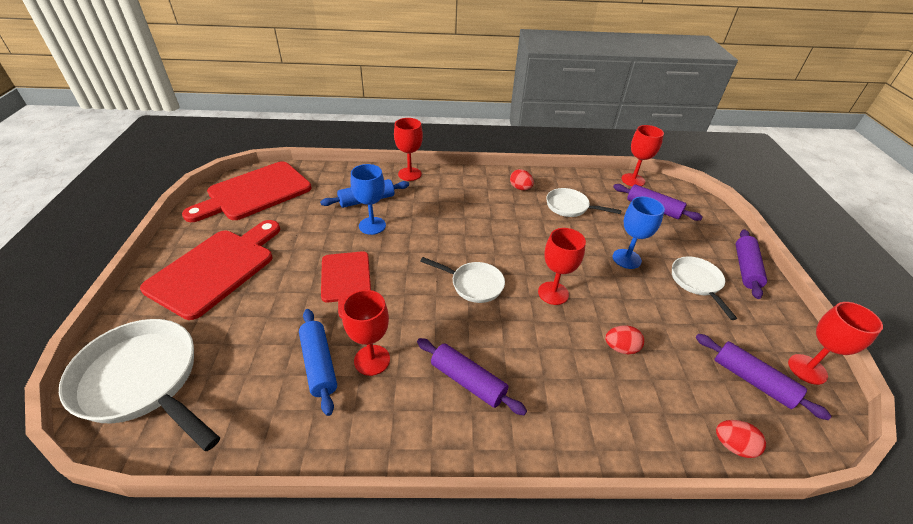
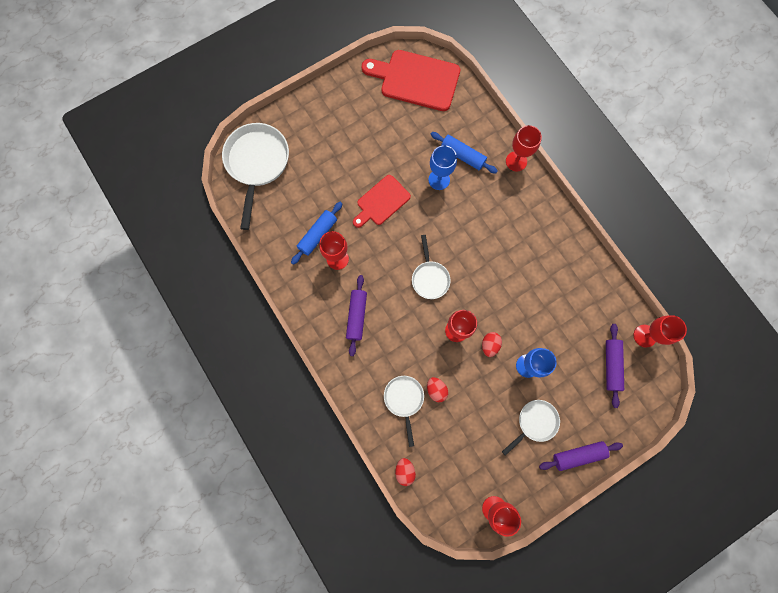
camera: 60 degrees right, 35 degrees up
red cutting board [140,220,280,320] -> none
red egg [510,169,534,190] -> red egg moved to [482,332,502,357]
white pan [546,188,622,217] -> white pan moved to [384,376,424,447]
purple rolling pin [695,334,831,420] -> none

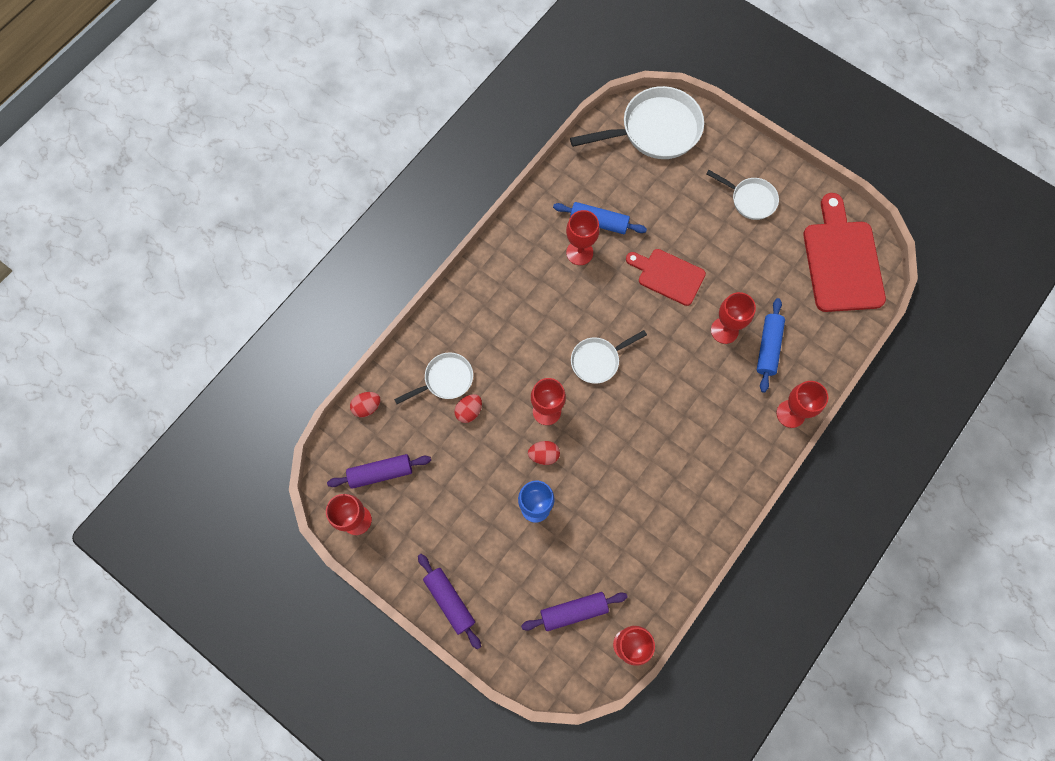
camera: 70 degrees right, 5 degrees down
purple rolling pin [346,275,367,356] -> purple rolling pin moved to [327,454,431,489]
blue goblet [428,145,457,190] -> red goblet [711,292,756,344]
white pan [502,400,560,456] -> white pan moved to [706,170,779,220]

